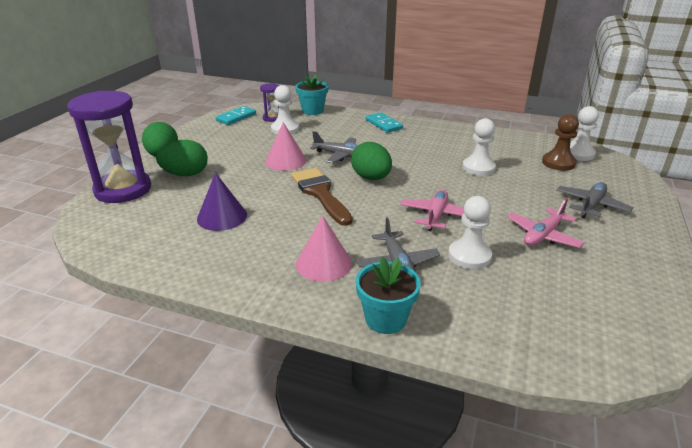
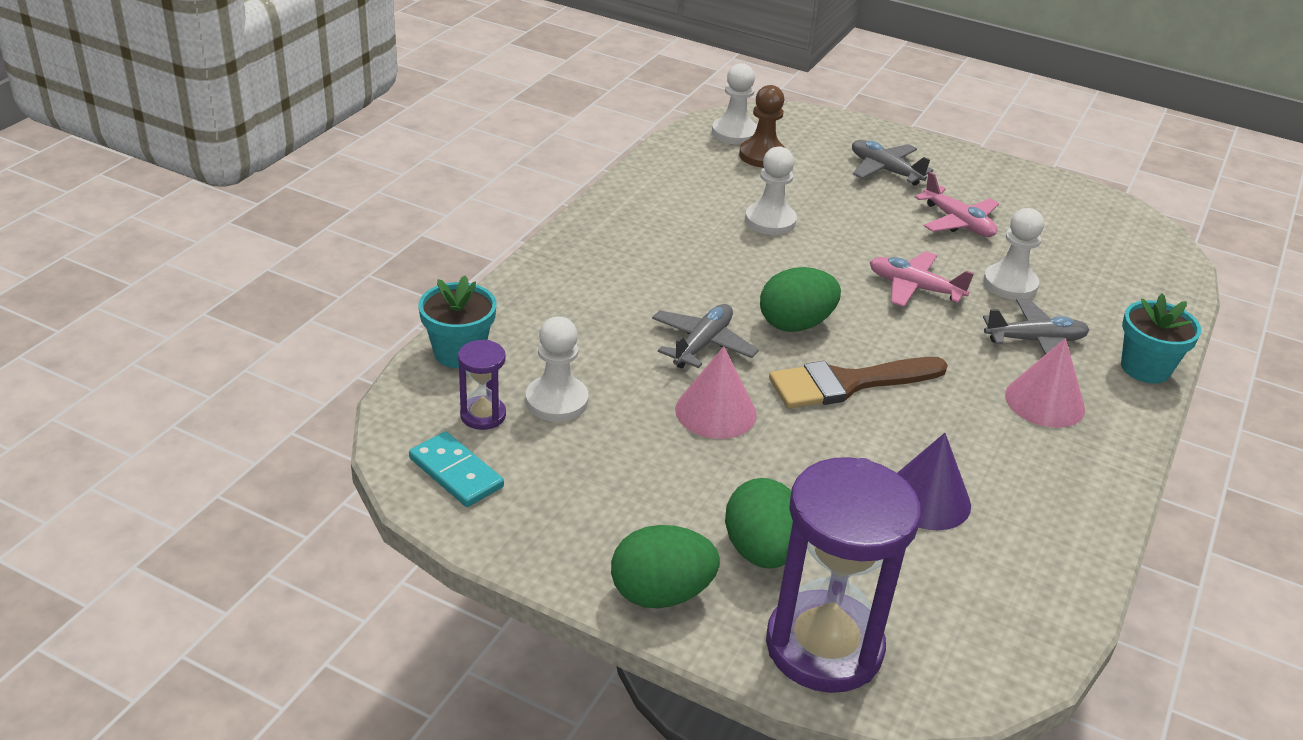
camera: 85 degrees left, 5 degrees up
turquoise domino [366,112,403,133] -> none

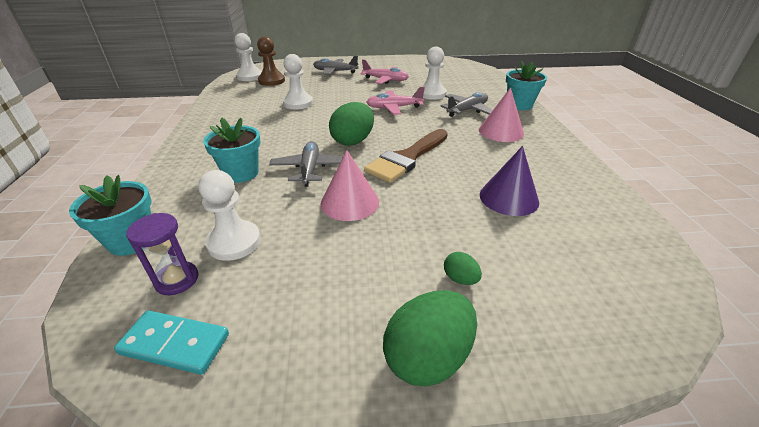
camera: 30 degrees left, 0 degrees up
green egg [725,478,793,569] -> green egg [444,252,482,285], size x0.48
purple hourglass [766,457,921,693] -> none
none -> turquoise flower pot [203,117,260,183]

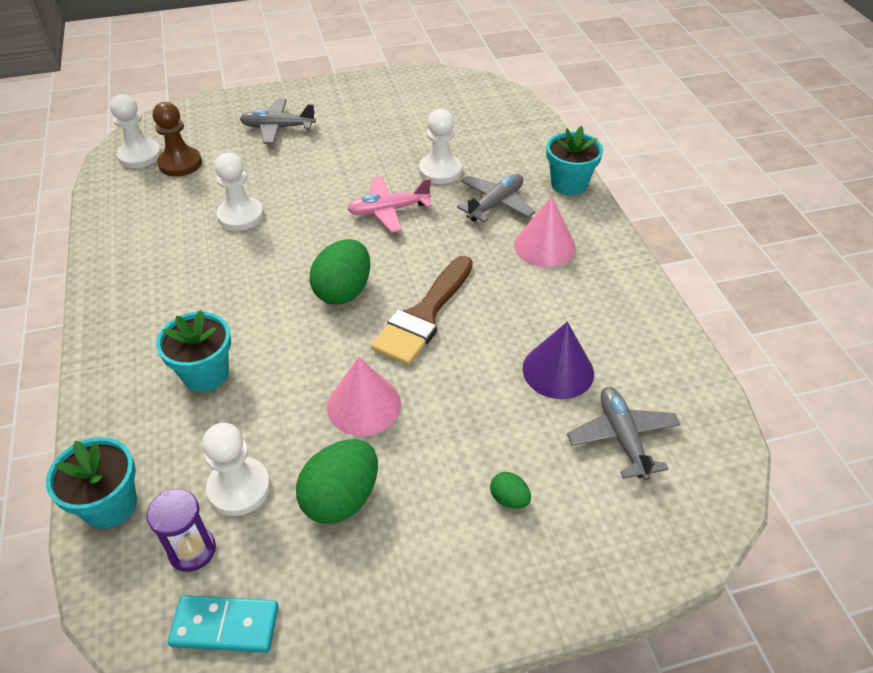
camera: 10 degrees left, 10 degrees up
grey plane [269,141,343,187] -> grey plane moved to [567,387,681,480]
pink plane [361,59,409,84] -> none
green egg [383,290,477,386] -> green egg moved to [296,439,378,524]

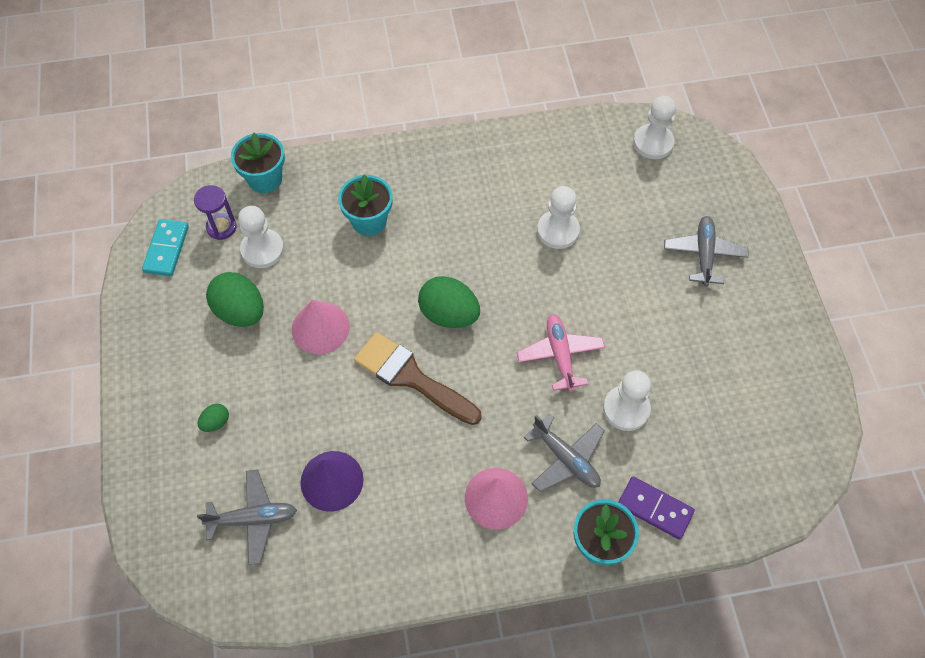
camera: 95 degrees right, 15 degrees up
brown pawn [153,102,202,177] -> none
none -> purple domino [619,476,695,540]

